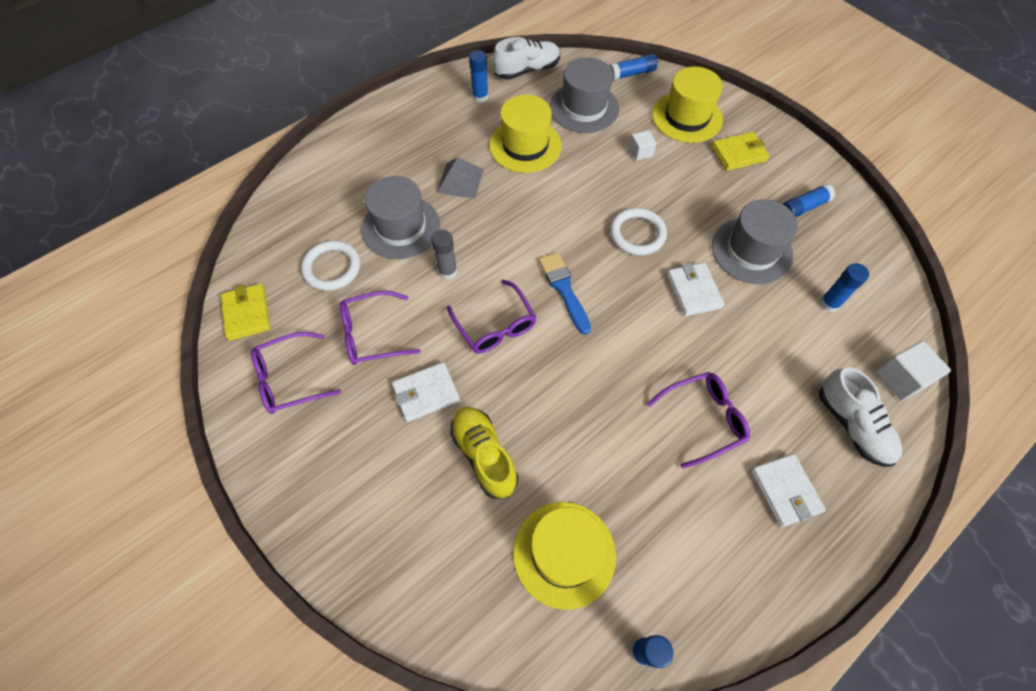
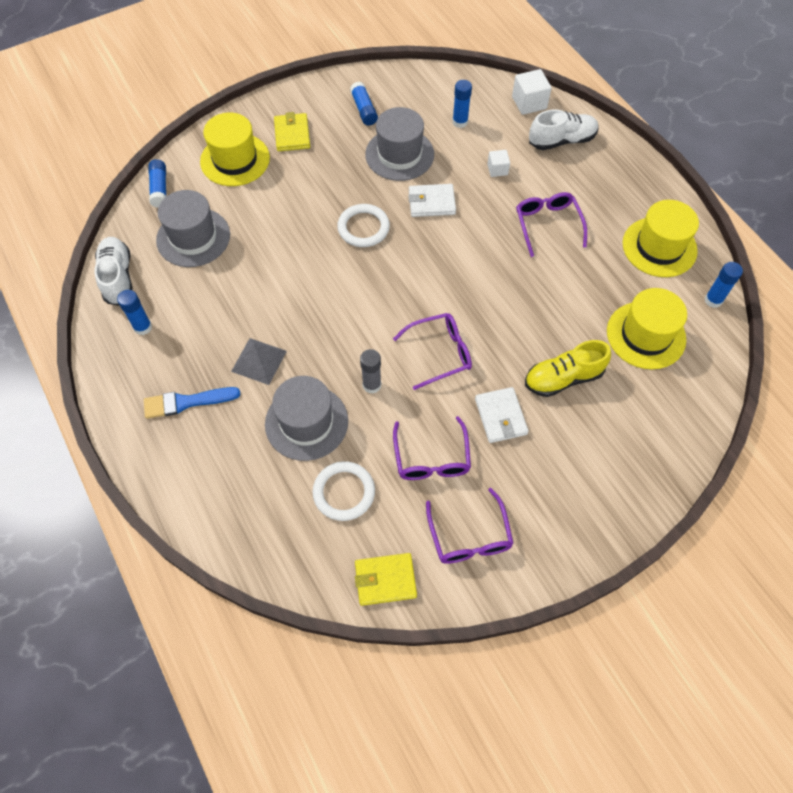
camera: 80 degrees left, 0 degrees up
yellow hat [489,95,562,173] -> yellow hat moved to [623,200,699,277]
blue brush [539,253,591,335] -> blue brush moved to [144,387,241,419]
white cube [629,130,657,161] -> white cube moved to [487,150,510,177]
white wallet [751,454,826,527] -> none

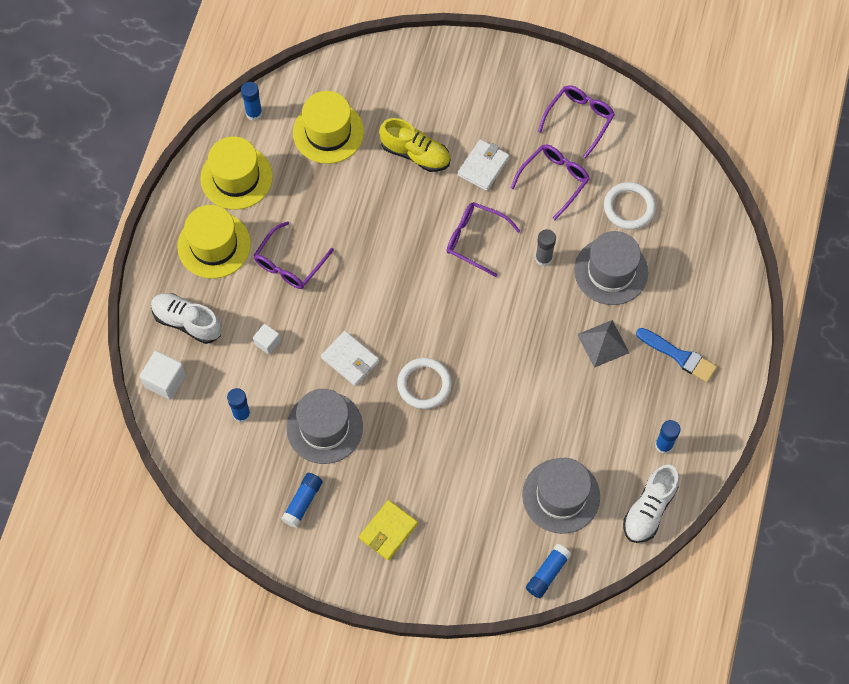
camera: 135 degrees left, 5 degrees up
yellow hat [200,112,270,186] -> yellow hat moved to [177,205,251,279]
yellow wallet [355,553,417,606] -> none

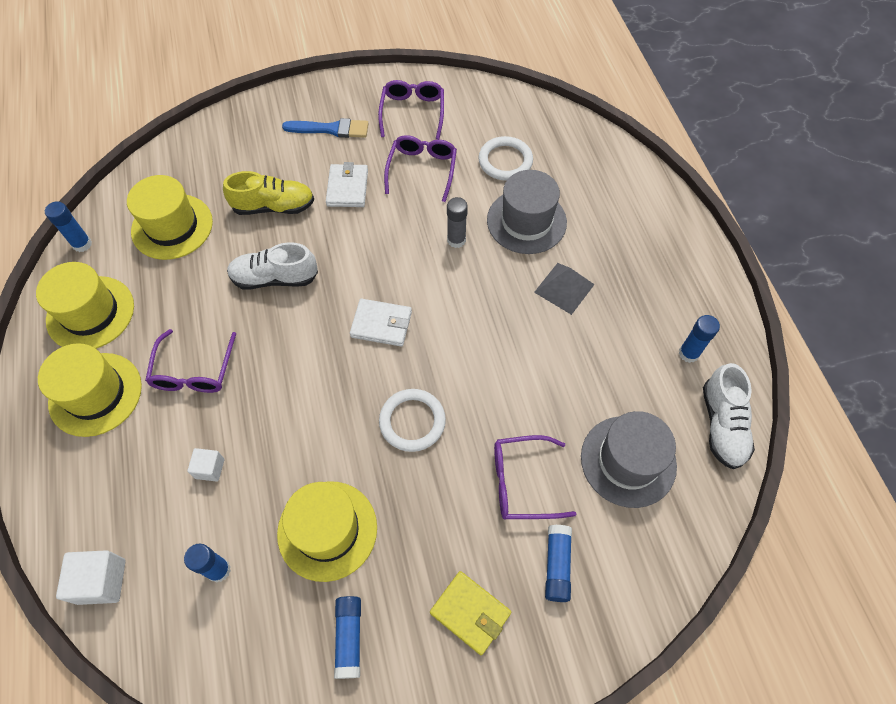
camera: 30 degrees left, 5 degrees down
white shoe [151,293,222,344] -> white shoe moved to [227,242,318,290]
grey hat [286,389,363,464] -> yellow hat [277,481,377,582]
white wallet [321,331,379,386] -> white wallet moved to [350,299,412,346]
yellow wallet [359,500,418,560] -> yellow wallet turned 60 degrees counterclockwise [430,571,511,655]
purple glasses [447,202,520,277] -> purple glasses moved to [494,435,576,520]
blue glue stick [526,544,572,598] -> blue glue stick moved to [545,525,572,602]
blue brush [636,328,717,382] -> blue brush moved to [282,118,369,138]

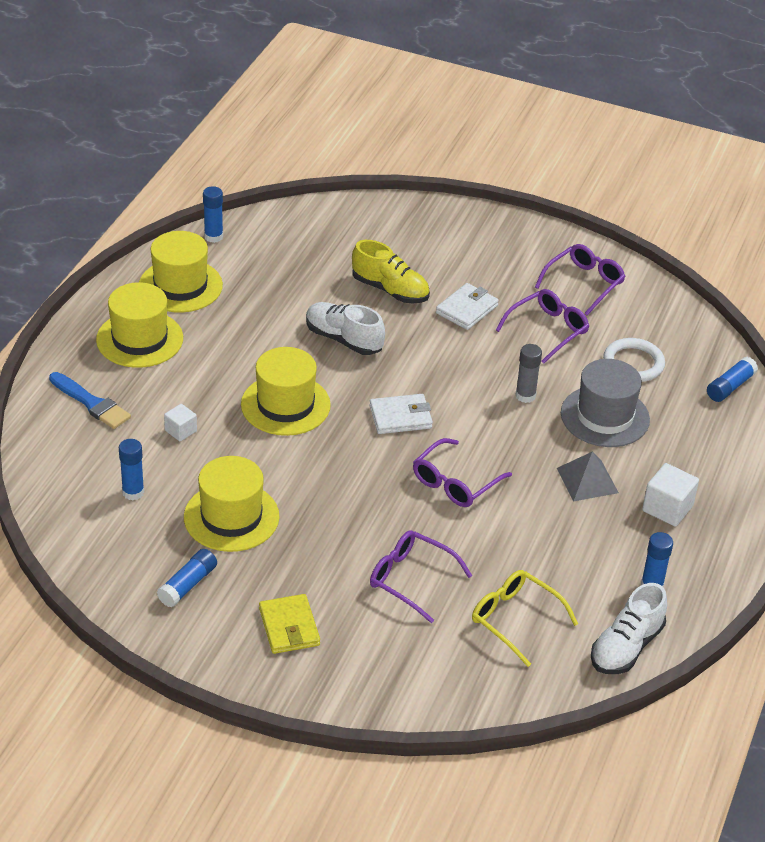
camera: 35 degrees right, 20 degrees down
white cube [56,550,126,605] -> white cube moved to [642,463,699,527]
yellow hat [127,175,213,260] -> yellow hat moved to [241,347,331,436]
purple glasses [145,329,236,393] -> purple glasses moved to [413,438,512,507]
blue brush [282,118,369,138] -> blue brush moved to [49,372,131,429]
white wallet [350,299,412,346] -> white wallet turned 60 degrees counterclockwise [370,394,433,434]
white ring [379,389,446,452] -> none
blue glue stick [545,525,572,602] -> blue glue stick moved to [707,357,758,402]
grey hat [581,411,677,508] -> yellow glasses [472,570,578,667]

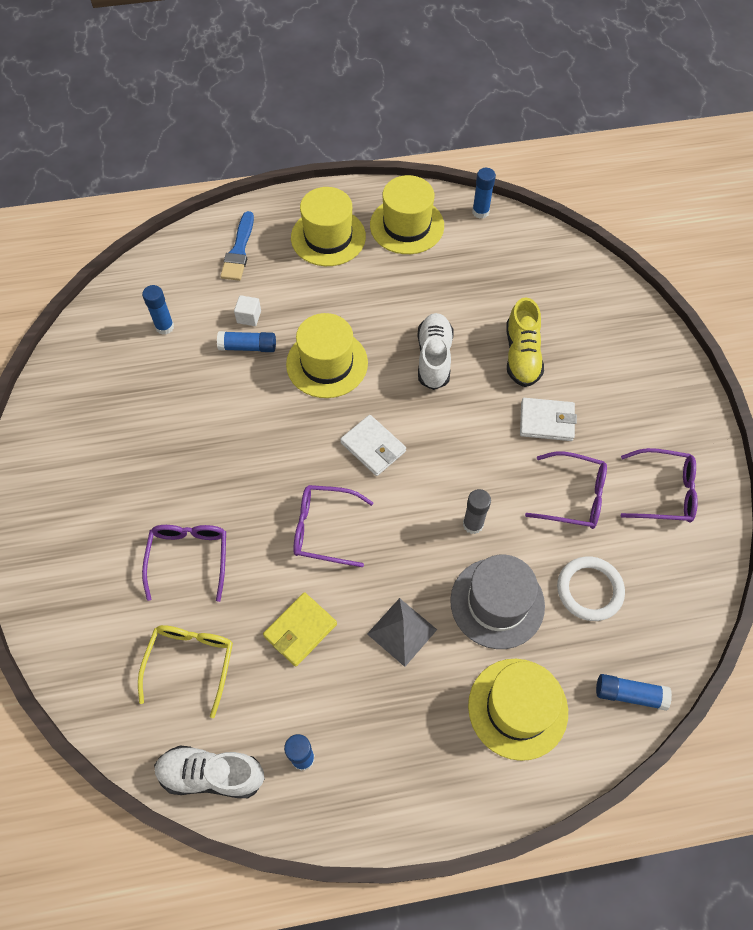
camera: 60 degrees right, 20 degrees up
blue glue stick [157,549,217,608] -> blue glue stick moved to [217,331,276,352]
yellow hat [184,456,279,552] -> yellow hat moved to [468,659,568,761]
yellow wallet [259,594,320,654] -> yellow wallet moved to [263,592,337,667]
white cube [642,463,699,527] -> none

